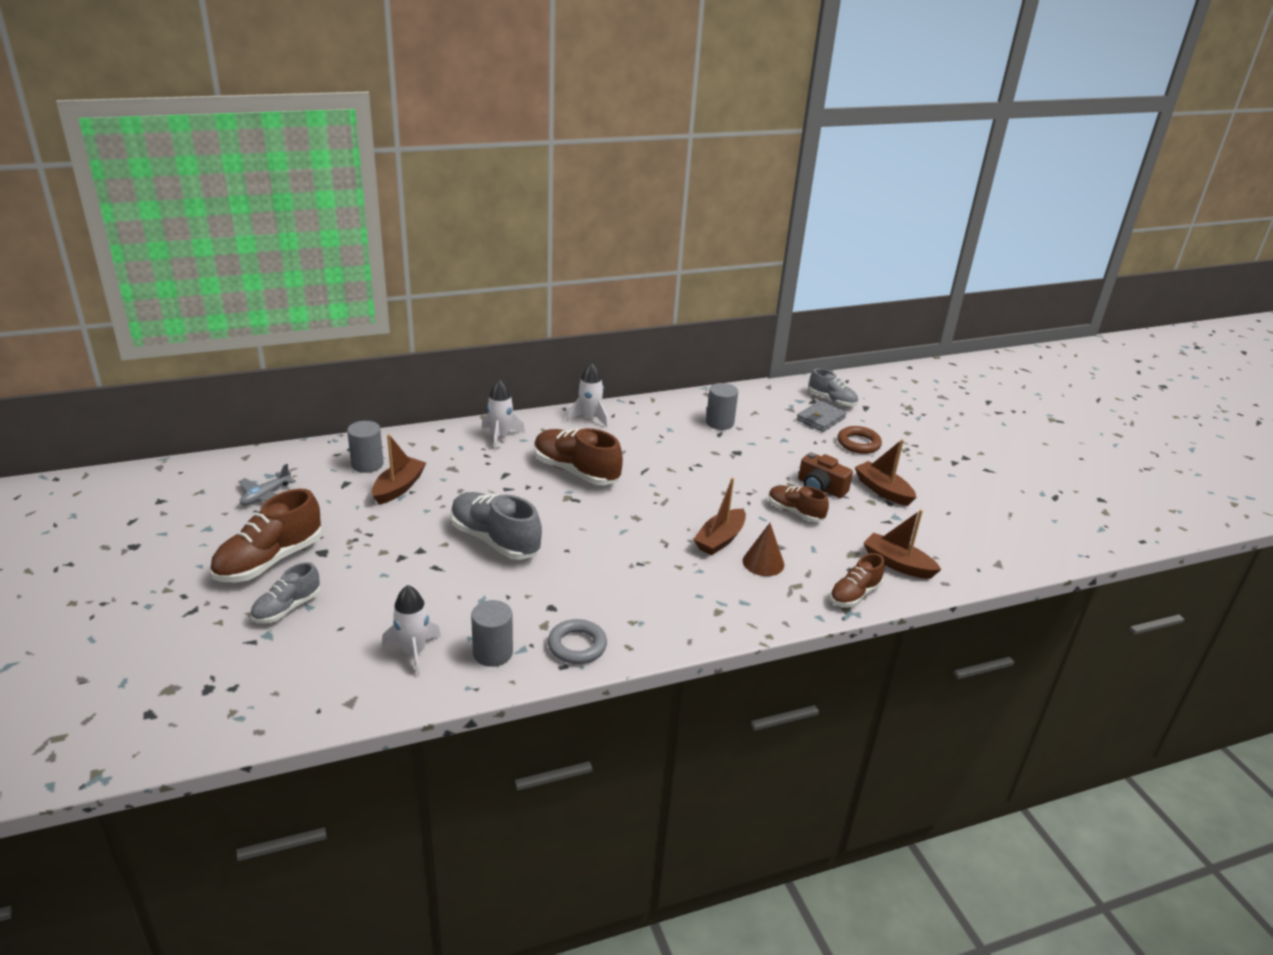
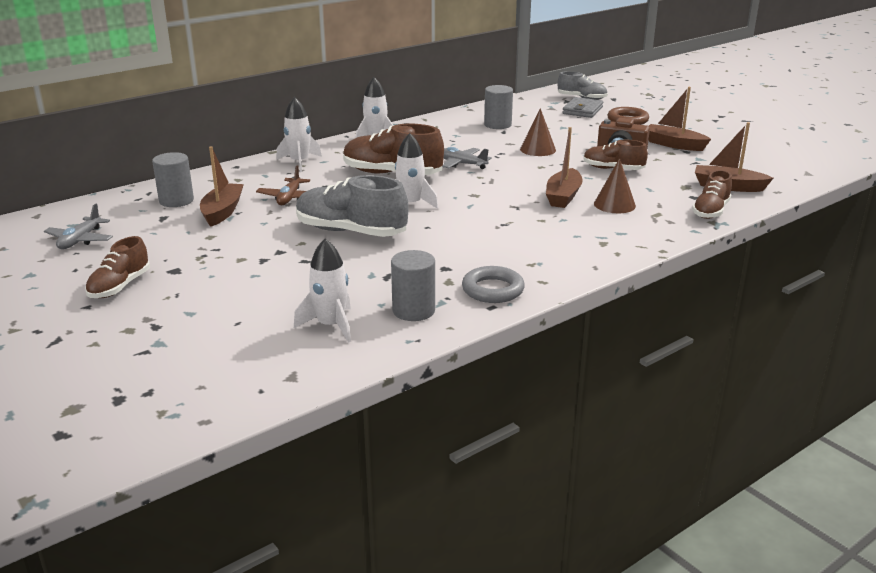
camera: 15 degrees left, 5 degrees down
brown shoe [210,489,322,582] -> brown shoe [85,236,150,298], size x0.60
grey shoe [250,562,320,623] -> none
none -> brown plane [256,165,310,205]
none -> white rocket [395,133,438,209]
none -> grey plane [442,147,492,169]
none -> brown cone [520,108,556,156]

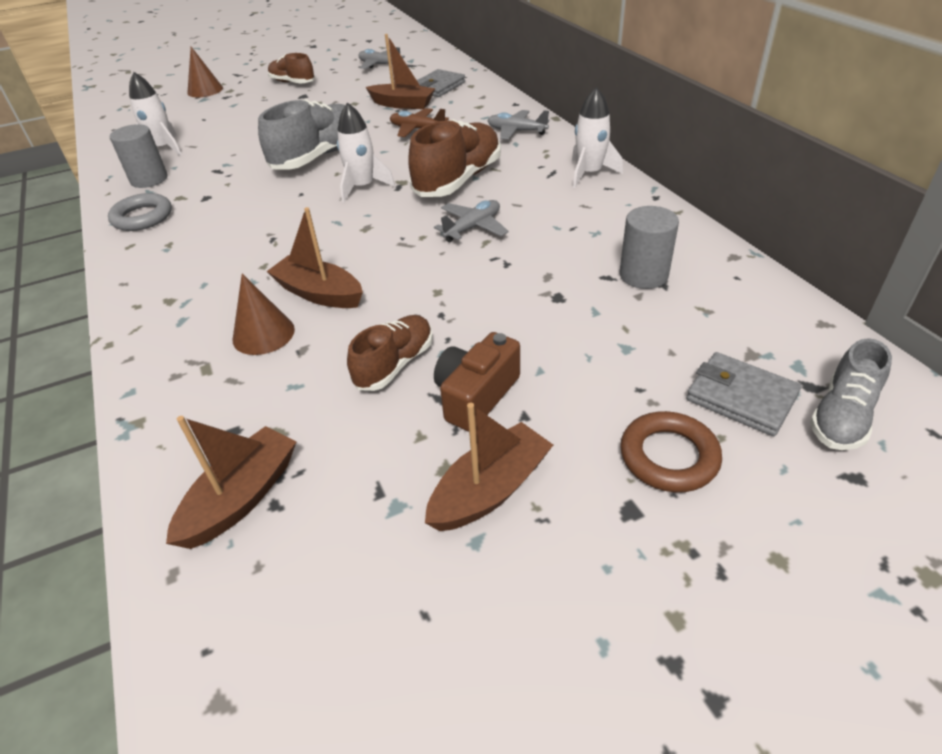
camera: 105 degrees right, 15 degrees up
grey cylinder [152,152,194,207] -> grey wallet [417,69,465,97]
white rocket [276,97,322,172] -> grey plane [487,110,550,140]
brown cone [520,108,556,156] -> brown cone moved to [187,47,223,97]
brown shoe [692,170,732,219] -> none

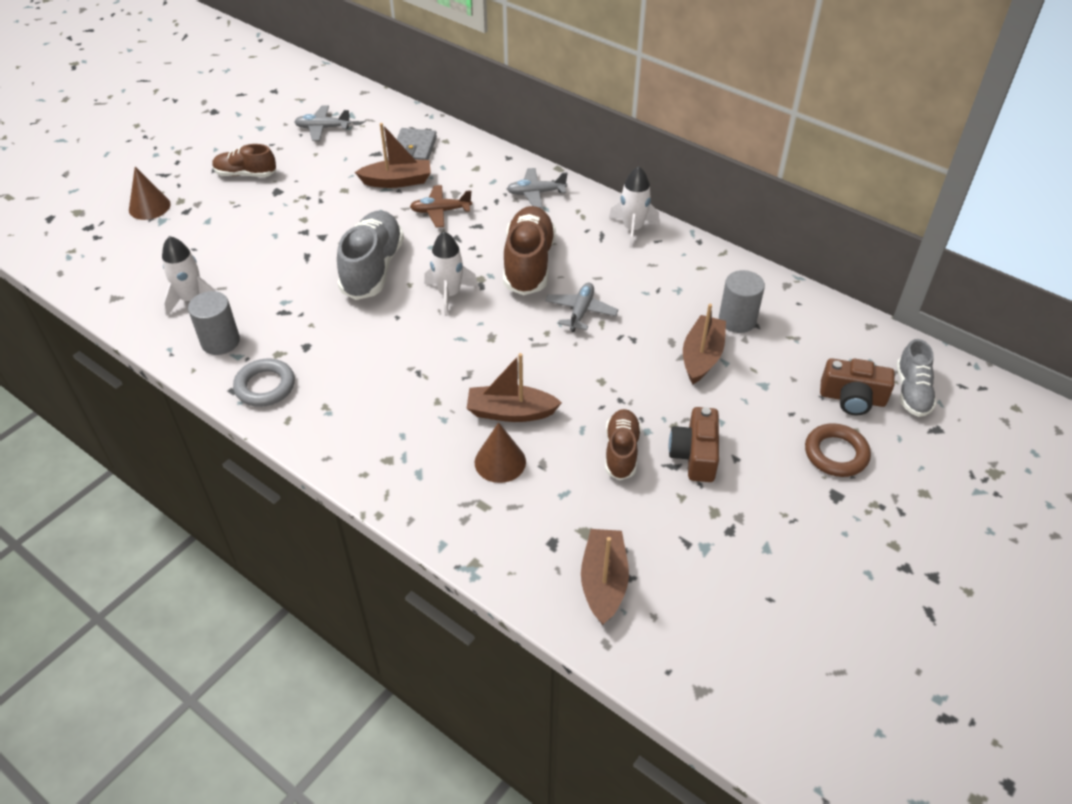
camera: 30 degrees left, 5 degrees up
brown boat [425,403,553,531] -> brown boat moved to [683,304,726,385]
grey wallet [686,352,802,436] -> brown camera [820,358,895,416]

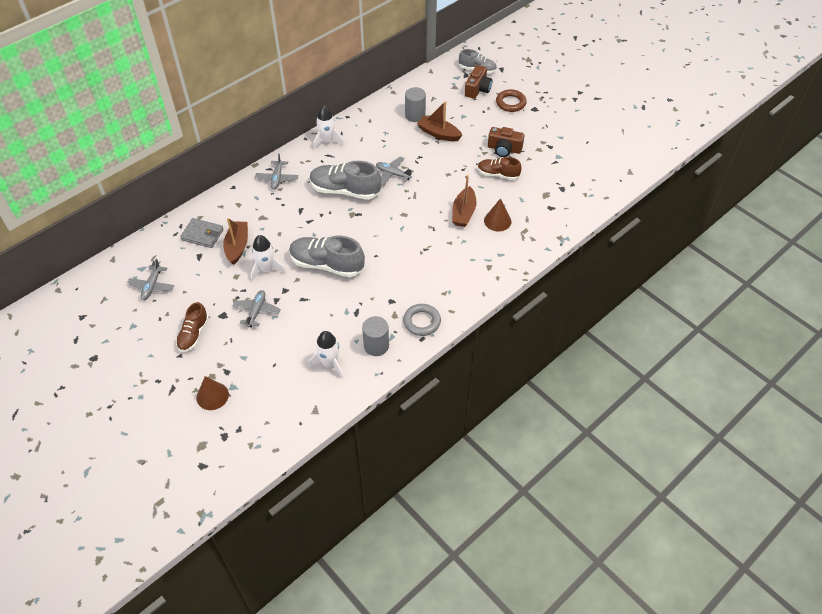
camera: 80 degrees left, 5 degrees up
brown plane [410,185,472,228] -> none
white rocket [424,231,478,316] -> white rocket moved to [251,235,286,281]
brown shoe [503,206,556,295] -> grey shoe [310,161,381,200]
brown boat [581,529,629,625] -> none
none -> grey plane [232,290,281,327]

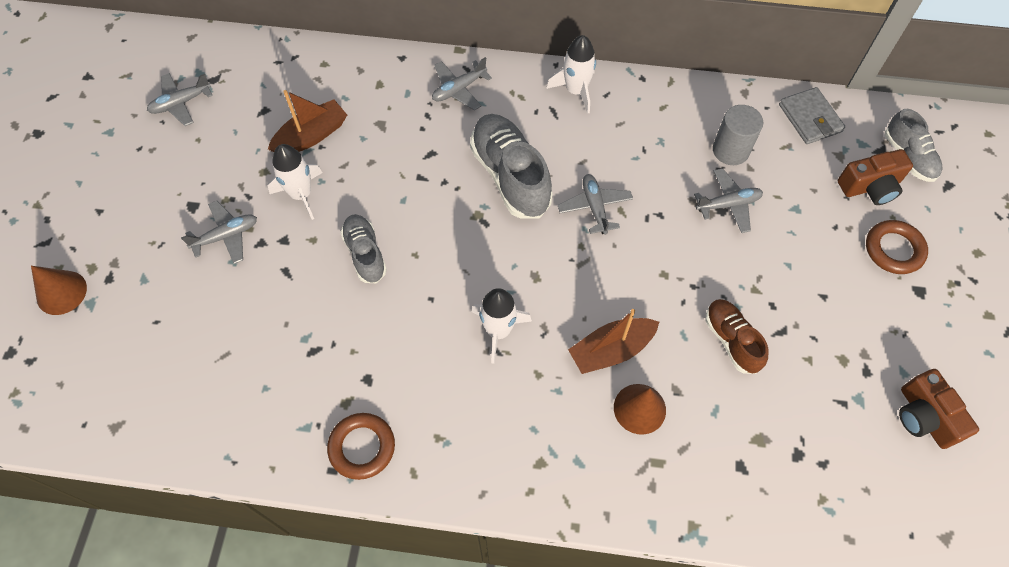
camera: 50 degrees right, 10 degrees up
brown shoe [176,302,209,352] -> none
grey wallet [180,218,224,248] -> grey wallet moved to [779,87,845,144]
grey shoe [289,236,365,277] -> grey shoe [340,214,387,283], size x0.60
white rocket [308,331,344,378] -> white rocket moved to [472,288,532,364]
grey cylinder [362,316,389,356] -> none
grey ring [403,304,441,336] -> brown ring [327,413,395,480]
brown boat [417,101,463,141] -> grey plane [694,168,763,233]
brown camera [488,127,525,157] -> brown camera moved to [899,369,979,449]

